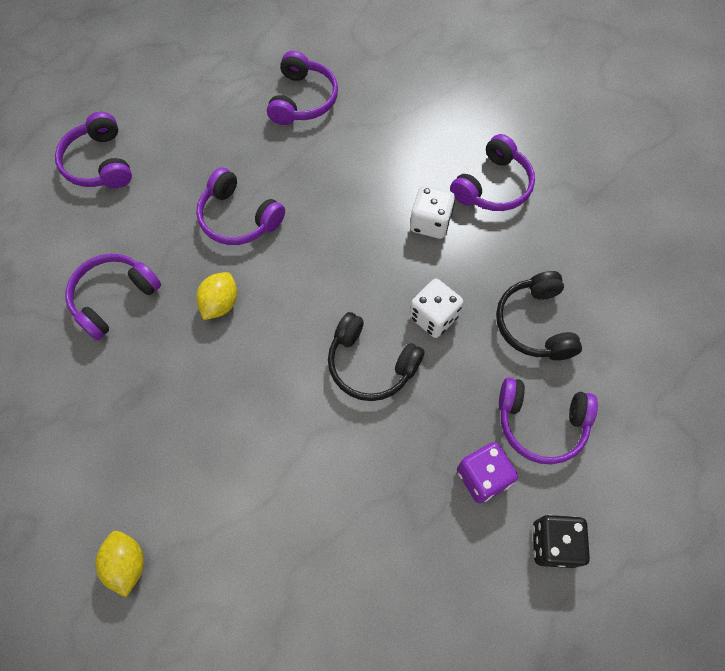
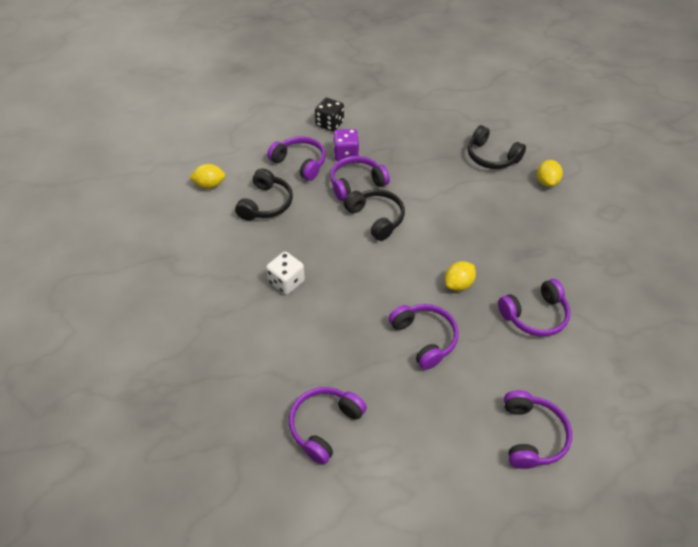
camera: 155 degrees left, 15 degrees down
white dice [409,279,463,338] -> none
purple headphones [450,134,535,211] -> purple headphones moved to [330,156,390,201]
none -> yellow lemon [189,164,226,189]
none -> black headphones [468,125,526,169]

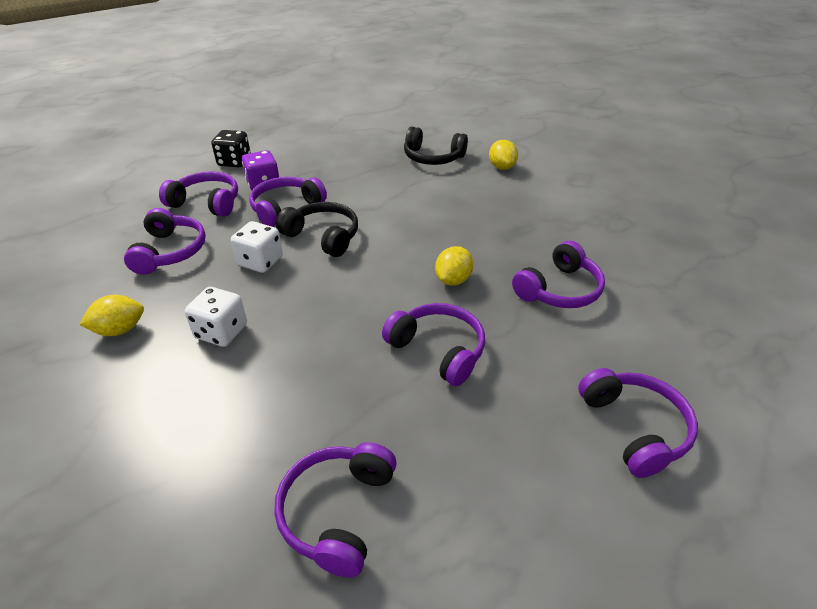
camera: 20 degrees left, 10 degrees down
yellow lemon [189,164,226,189] -> yellow lemon moved to [79,295,144,336]
black headphones [235,168,293,221] -> purple headphones [124,208,206,275]
none -> white dice [231,221,283,273]

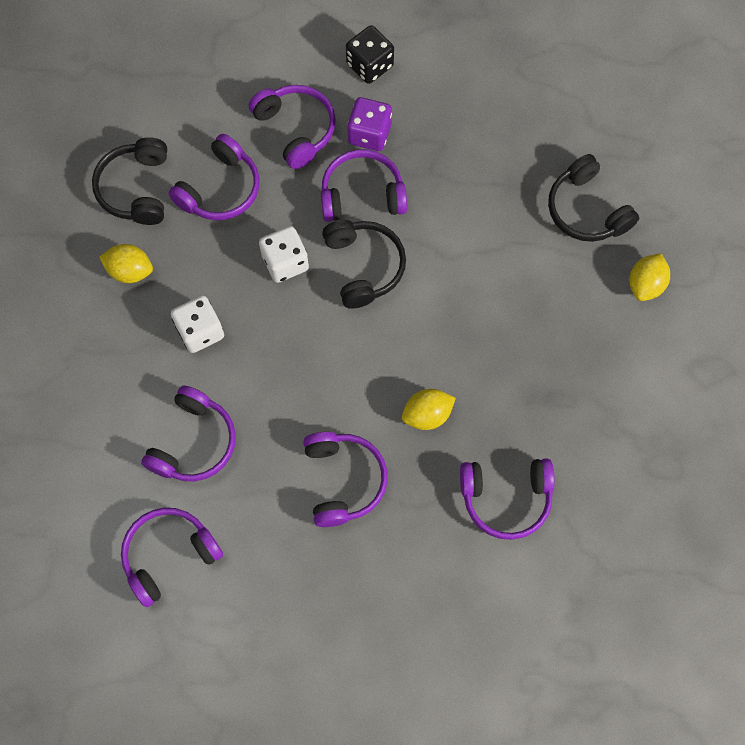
camera: 40 degrees right, 30 degrees up
purple headphones [578,368,698,478] -> purple headphones moved to [141,386,236,481]
none -> black headphones [92,137,167,225]

